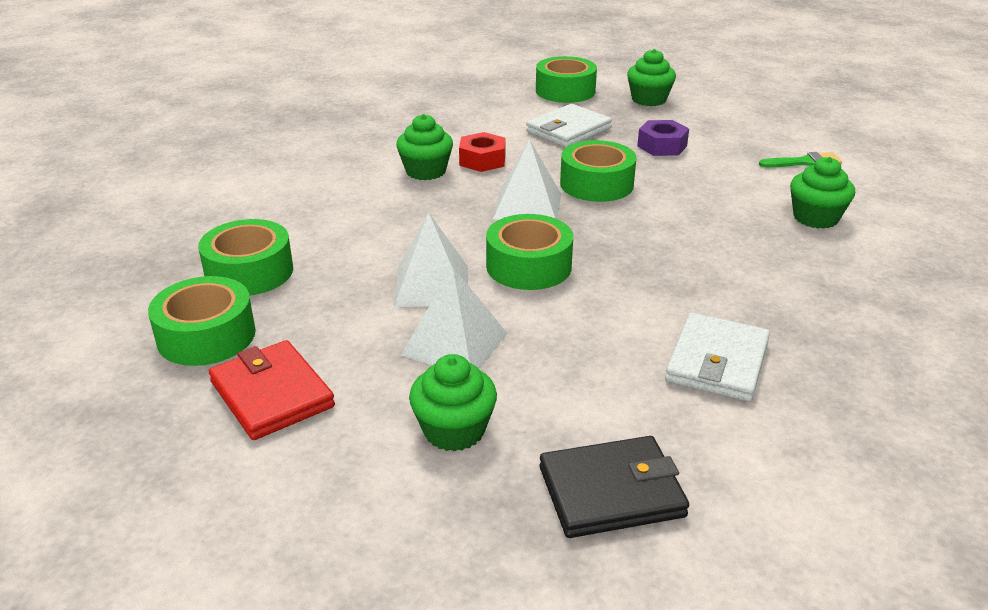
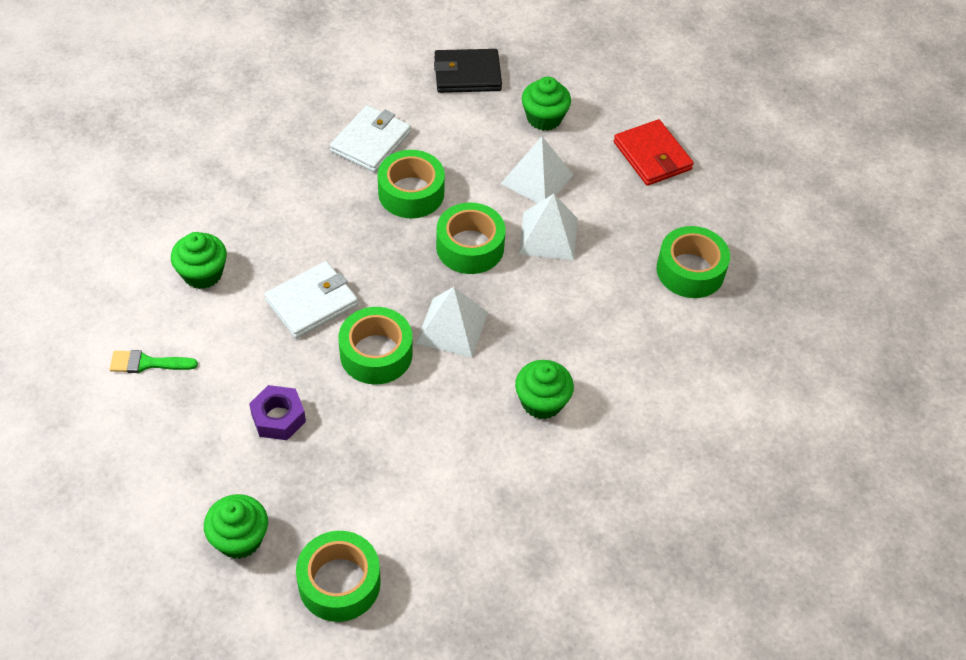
camera: 175 degrees left, 20 degrees up
green tape [148,276,256,366] -> green tape moved to [378,150,445,219]
red nut [459,132,506,172] -> none
white wallet [526,104,612,148] -> white wallet moved to [264,261,358,338]

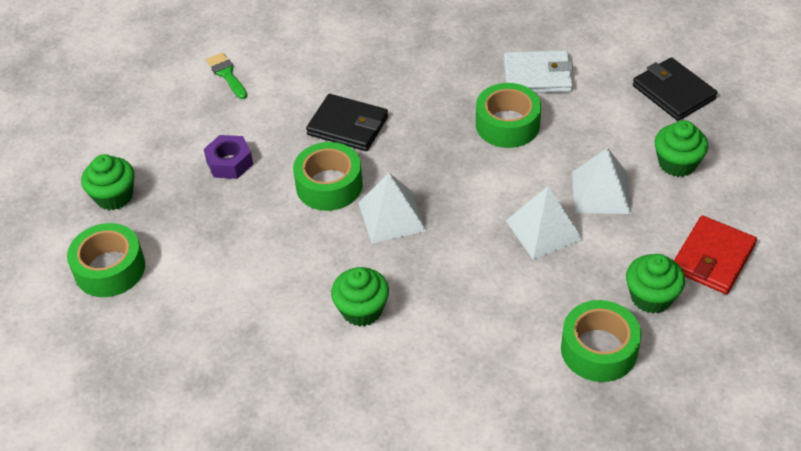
camera: 65 degrees right, 5 degrees down
green cupcake [171,232,227,289] -> green cupcake moved to [626,254,685,313]
white wallet [264,261,358,338] -> black wallet [306,94,388,151]
green tape [436,203,506,274] -> none

